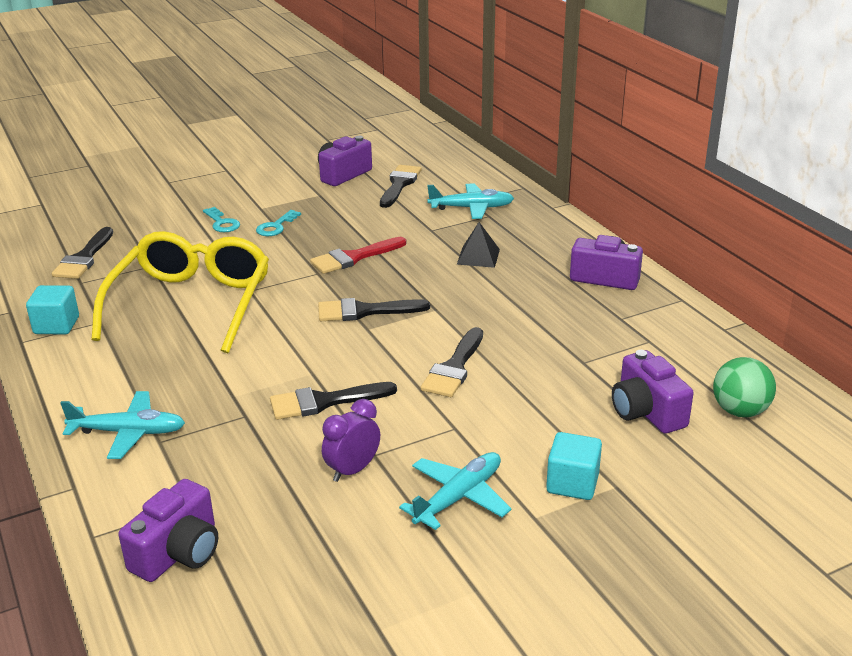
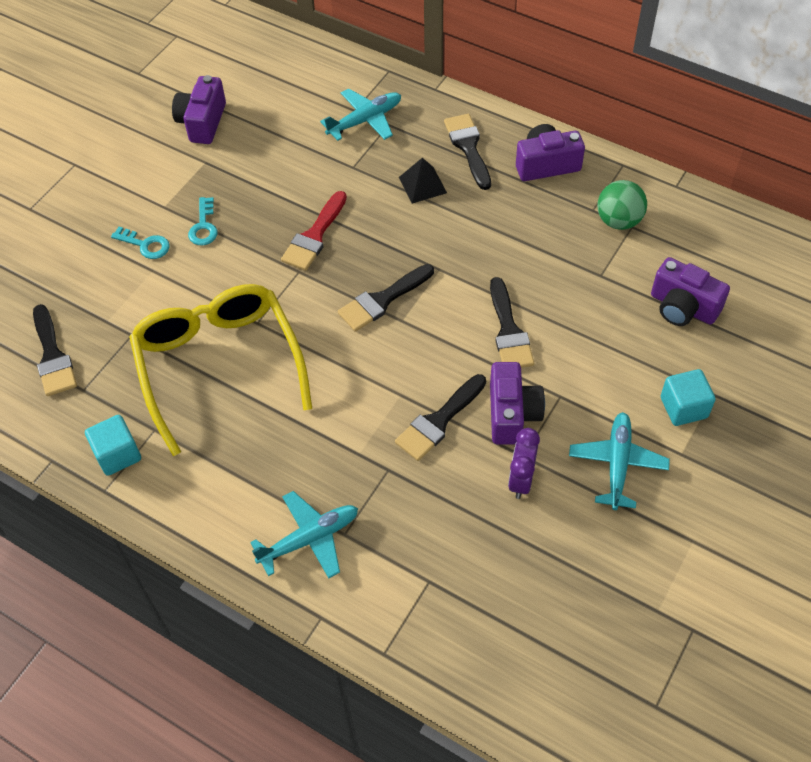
camera: 30 degrees left, 25 degrees up
purple camera [118,479,218,582] -> purple camera moved to [490,362,545,445]
black brush [380,165,421,208] -> black brush moved to [444,114,491,190]
green ball [713,357,776,417] -> green ball moved to [597,180,647,230]

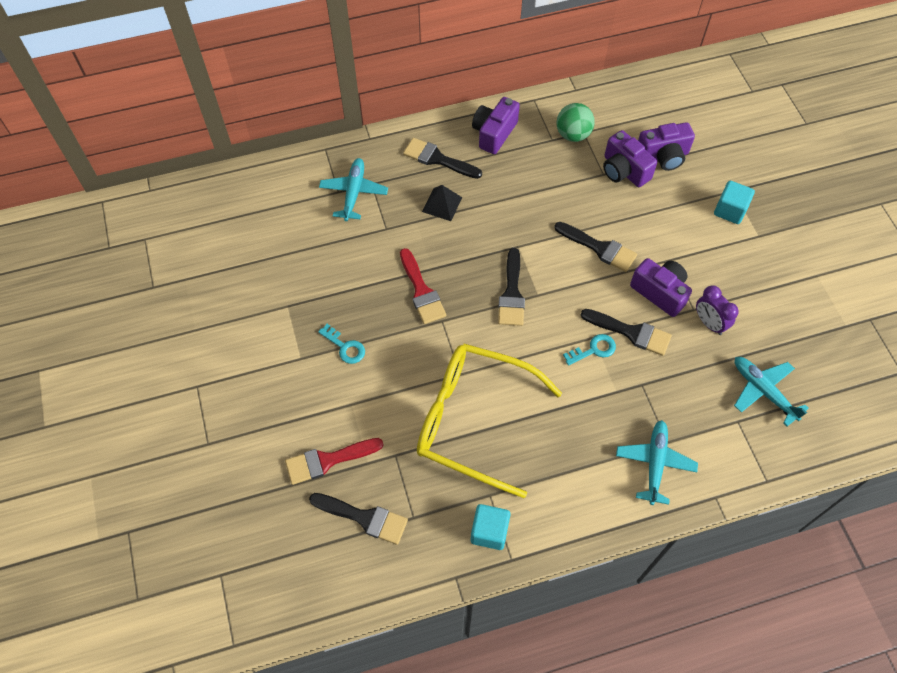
camera: 50 degrees left, 5 degrees up
turquoise key [111,227,170,259] -> turquoise key moved to [563,334,616,366]
purple camera [172,75,226,144] -> purple camera moved to [603,130,657,187]
black brush [395,374,486,461] -> black brush turned 60 degrees counterclockwise [581,309,672,356]
turquoise plane [569,412,670,510] -> turquoise plane moved to [734,357,809,426]
none -> red brush [285,438,383,485]

